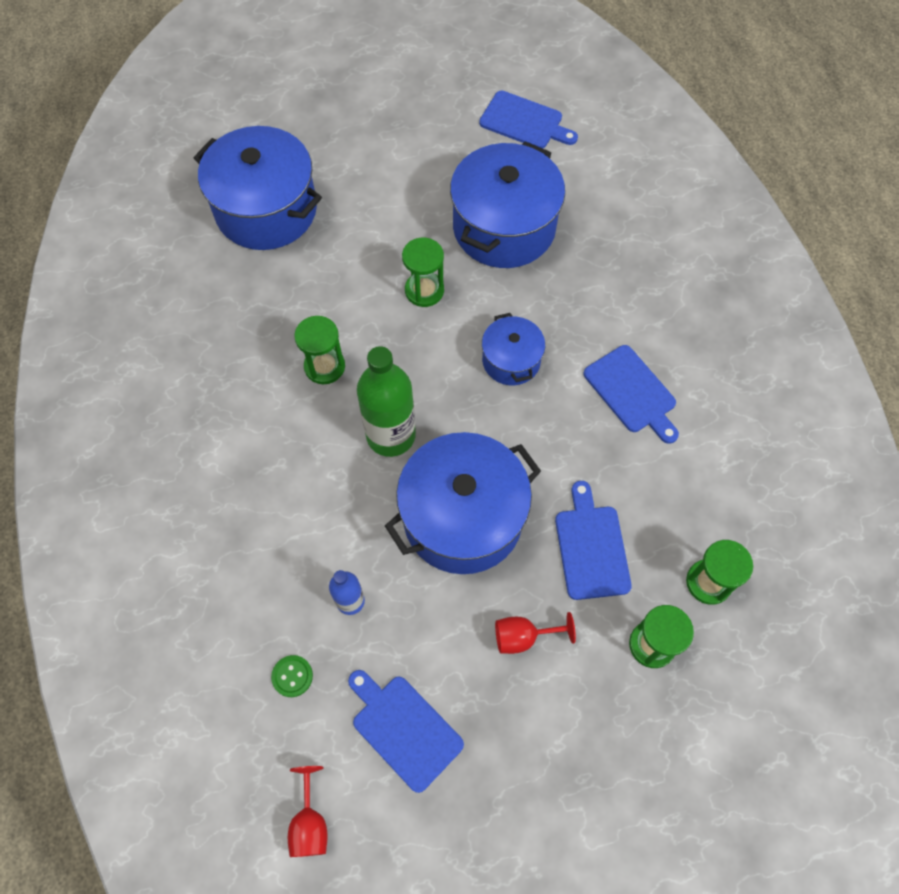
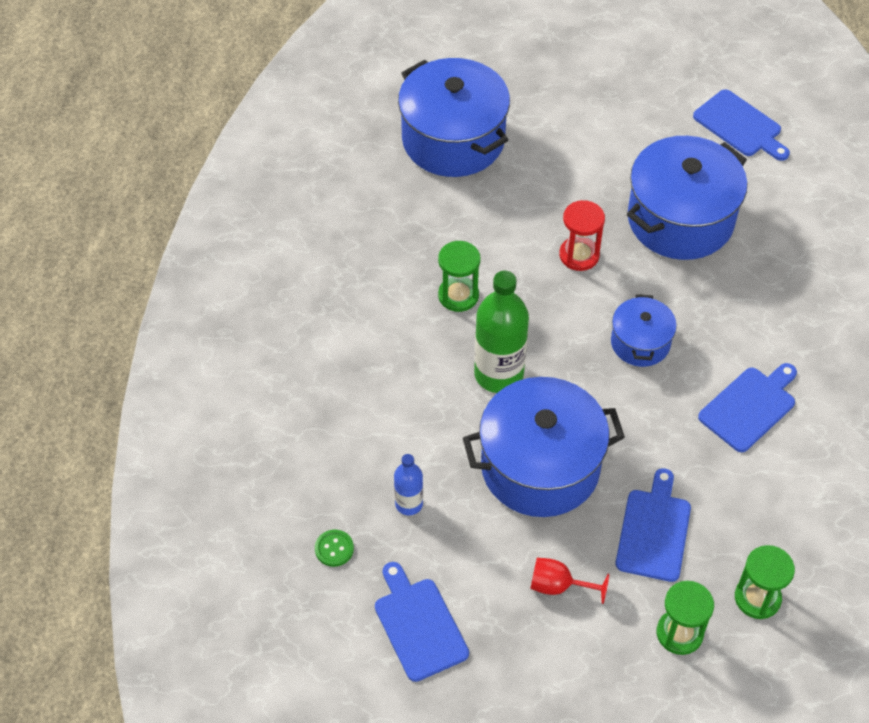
camera: 20 degrees right, 10 degrees down
red goblet [288,766,327,857] -> none
green hourglass [402,237,444,307] -> red hourglass [559,200,605,271]
blue cutting board [583,345,679,444] -> blue cutting board turned 120 degrees counterclockwise [698,363,797,452]

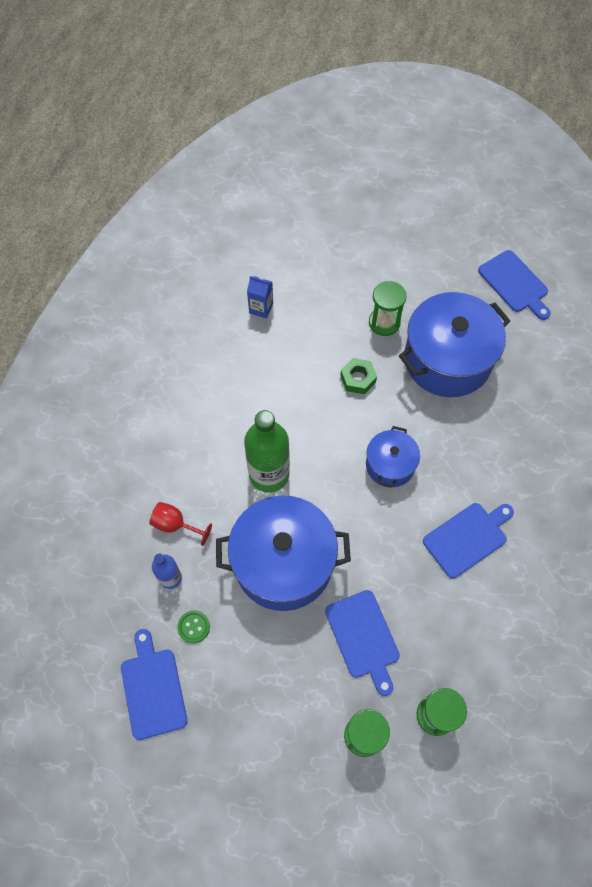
camera: 10 degrees right, 10 degrees up
green button [315,529,354,567] -> green button moved to [178,610,210,643]
blue pot [398,58,510,177] -> none
green hourglass [438,241,481,312] -> green hourglass moved to [369,281,407,336]
red goblet [530,558,609,604] -> red goblet moved to [149,502,212,546]
red hourglass [559,200,605,271] -> green nut [340,358,377,394]
blue cutting board [615,468,691,582] -> blue cutting board turned 135 degrees clockwise [325,590,400,696]
none -> blue carton [247,276,273,319]

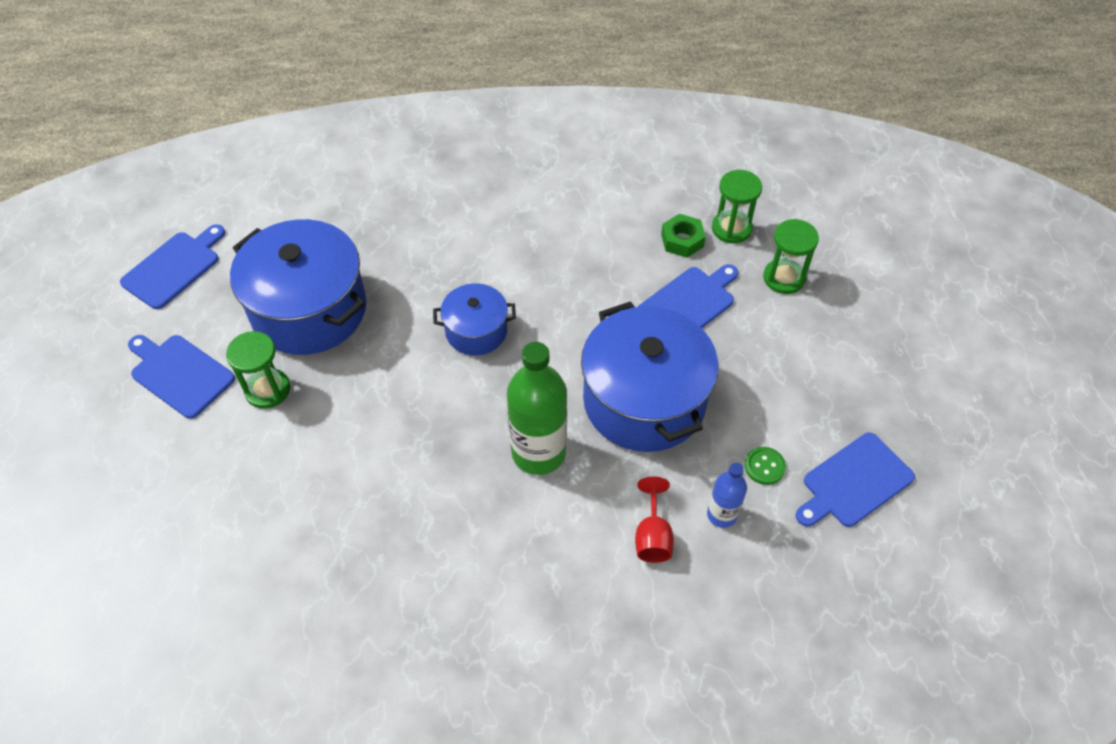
camera: 110 degrees left, 10 degrees down
blue carton [247,276,273,319] -> none
green nut [340,358,377,394] -> green nut moved to [661,214,706,258]
blue cutting board [423,503,514,578] -> blue cutting board moved to [128,335,235,419]

